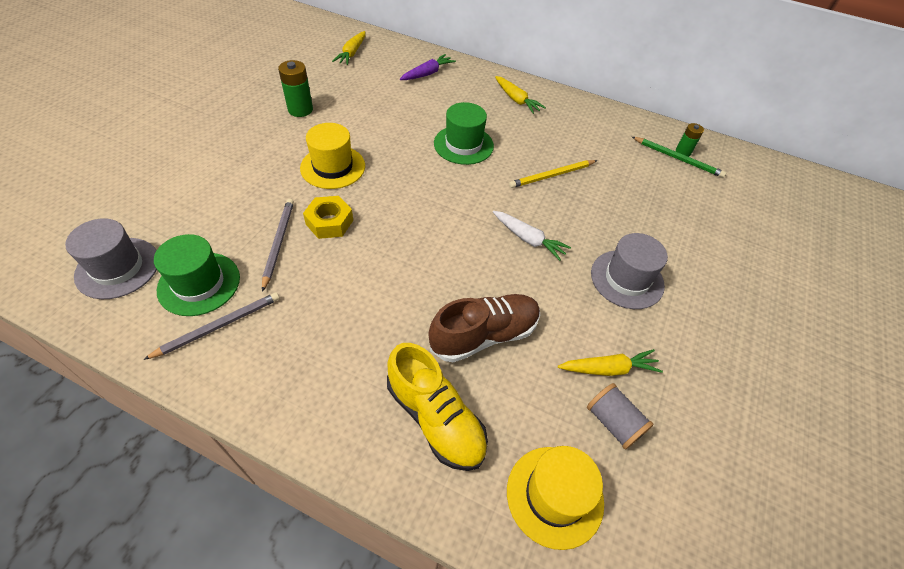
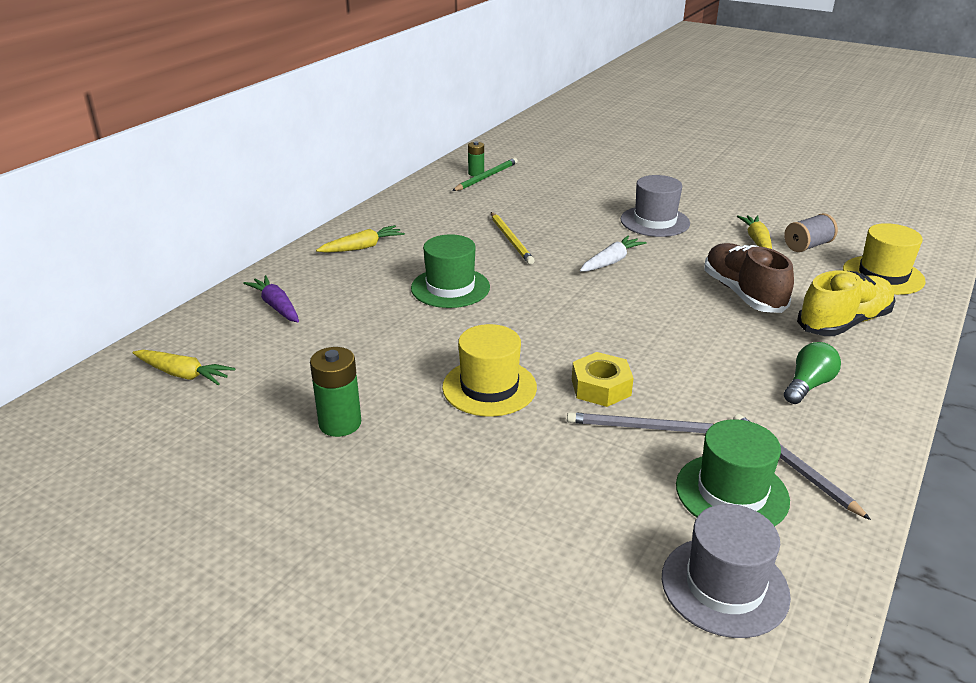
camera: 80 degrees left, 20 degrees down
none -> green light bulb [784,342,841,404]

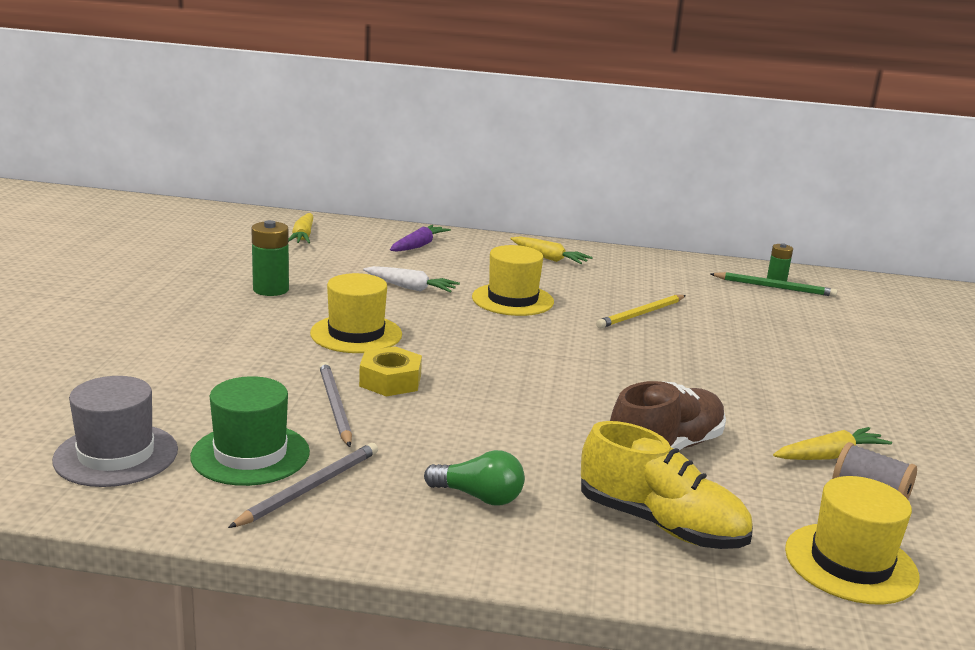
camera: 65 degrees right, 10 degrees down
green hat [411,234,490,308] -> yellow hat [472,245,554,316]
white carrot [580,235,646,272] -> white carrot moved to [363,266,460,293]
grey hat [621,175,690,237] -> none

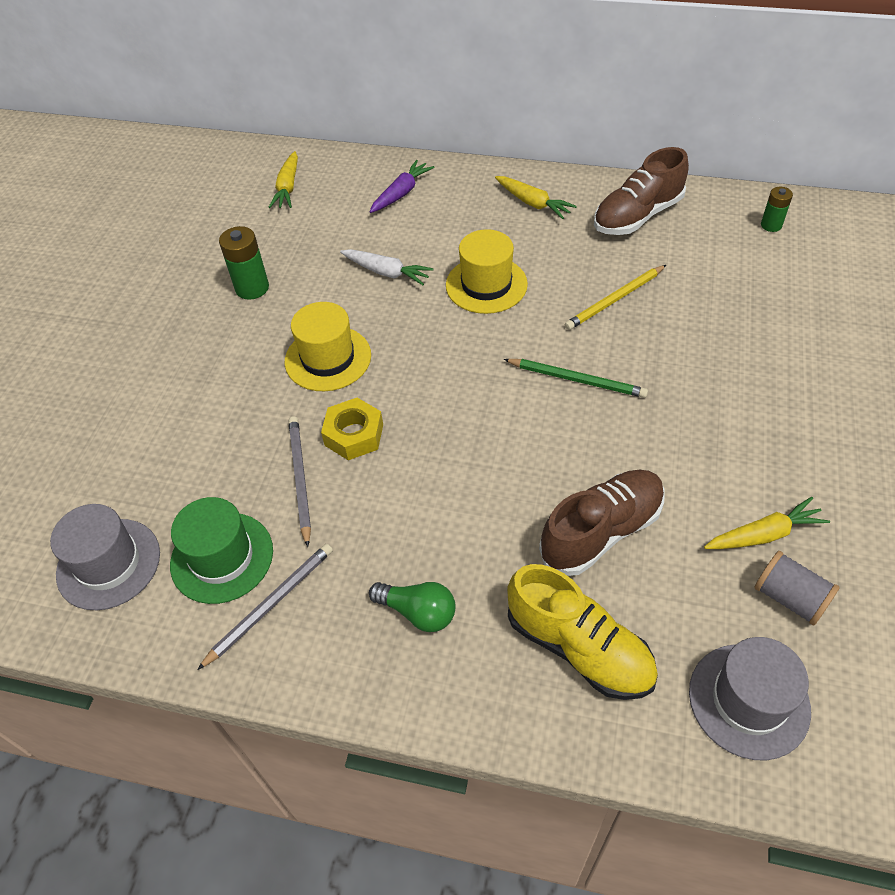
camera: 10 degrees right, 30 degrees up
green pencil [710,272,837,297] -> green pencil moved to [504,359,648,398]
yellow hat [785,476,920,605] -> grey hat [689,637,811,760]
none -> brown shoe [594,147,689,235]

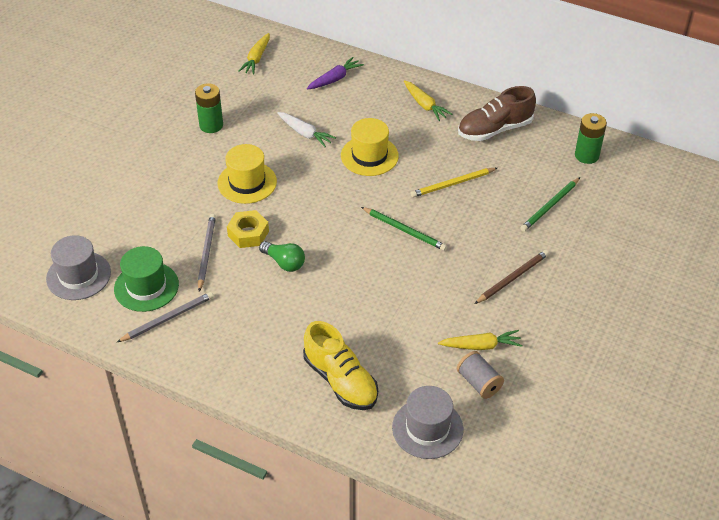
camera: 10 degrees right, 5 degrees down
green light bulb [369,582,456,632] -> green light bulb moved to [259,241,305,272]
brown shoe [539,470,665,576] -> none
green battery [761,187,793,232] -> green battery [575,113,607,164], size x1.60
none -> brown pencil [474,250,549,304]
none -> green pencil [520,177,580,232]

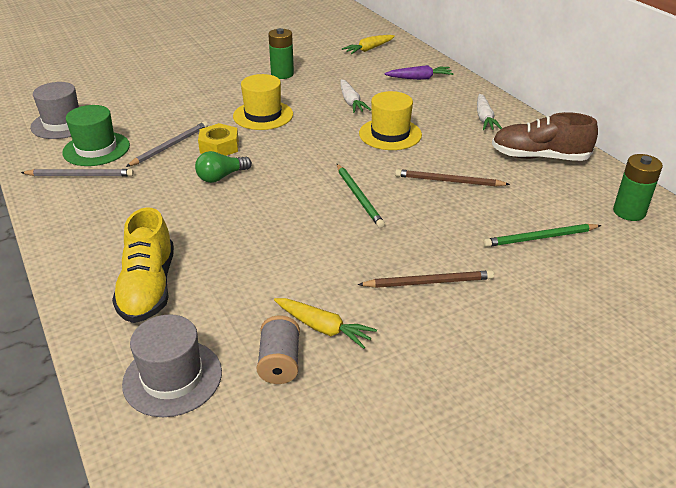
camera: 35 degrees right, 10 degrees down
green light bulb [259,241,305,272] -> green light bulb turned 75 degrees clockwise [195,151,252,183]
yellow carrot [404,80,452,121] -> white carrot [477,94,502,130]
yellow pencil [411,168,497,198] -> brown pencil [395,169,510,187]

